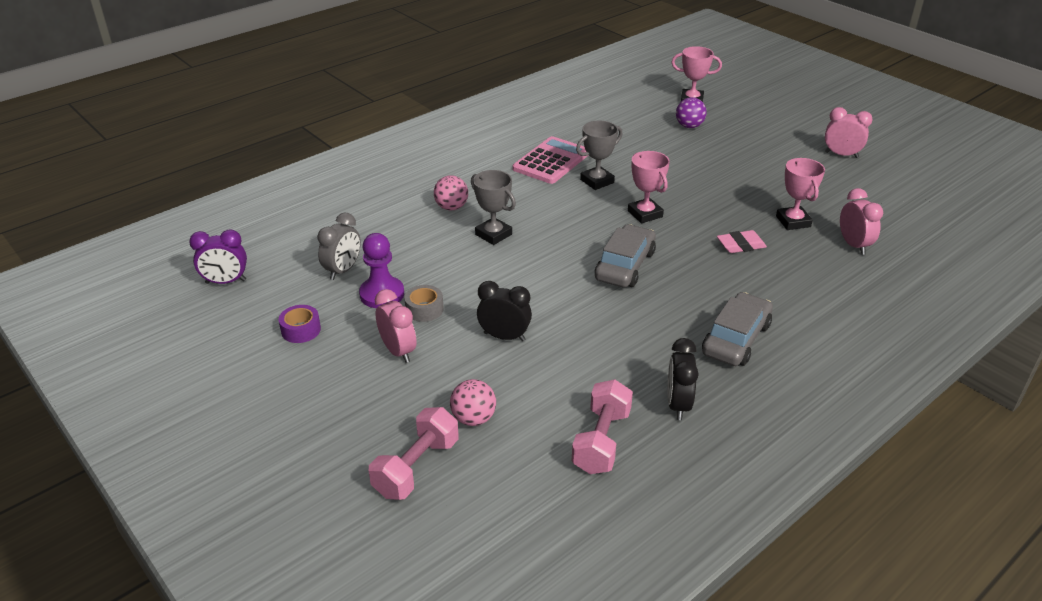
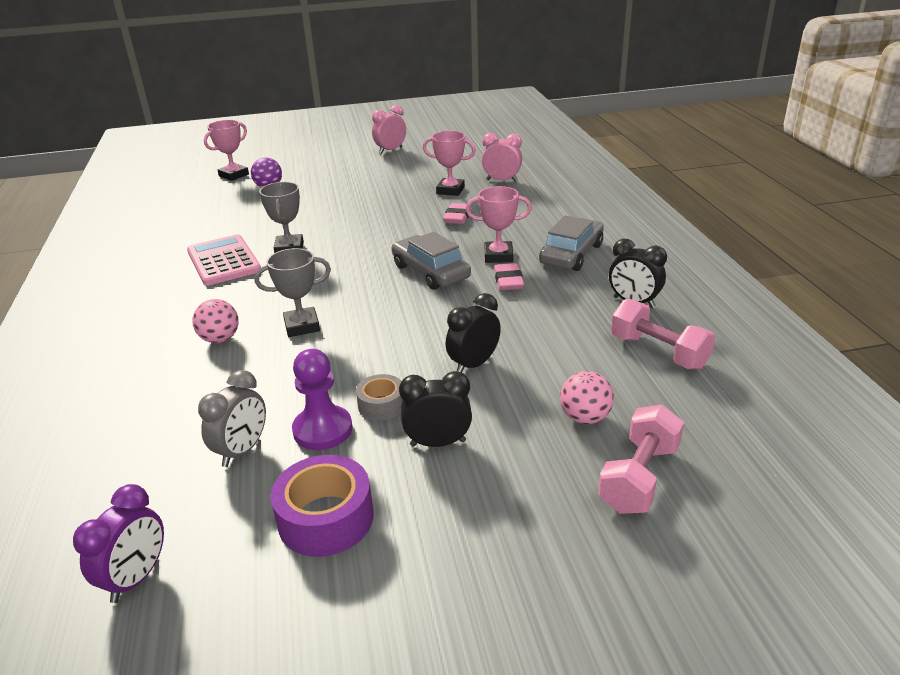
camera: 60 degrees left, 5 degrees down
purple tape [279,305,321,343] -> purple tape [271,455,374,557], size x1.68
grey clock [317,213,361,280] -> grey clock turned 60 degrees clockwise [198,370,266,467]
pink dumbbell [369,407,459,500] -> pink dumbbell turned 60 degrees clockwise [598,405,684,514]
pink clock [375,289,417,363] -> black clock [399,371,472,447]
pink trophy [628,151,670,223] -> pink trophy moved to [466,186,532,263]
grey car [702,292,773,366] -> grey car turned 60 degrees clockwise [539,216,604,271]
none -> pink eraser [494,263,524,290]

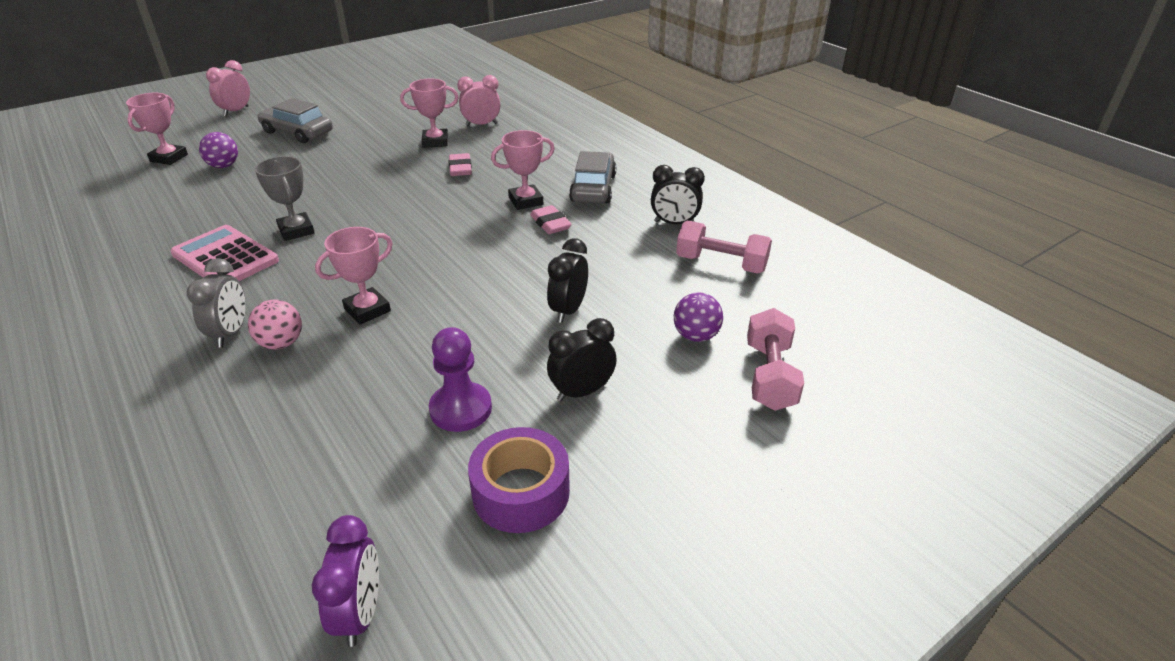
camera: 25 degrees left, 5 degrees up
grey clock [198,370,266,467] -> grey clock moved to [187,258,246,348]
grey trophy [255,248,331,337] -> pink trophy [315,227,393,324]
grey tape [356,374,403,421] -> none
pink clock [372,105,406,154] -> pink clock moved to [206,60,250,117]
grey car [392,232,471,290] -> grey car moved to [257,98,333,143]
pink ball [560,371,614,424] -> purple ball [674,293,723,342]

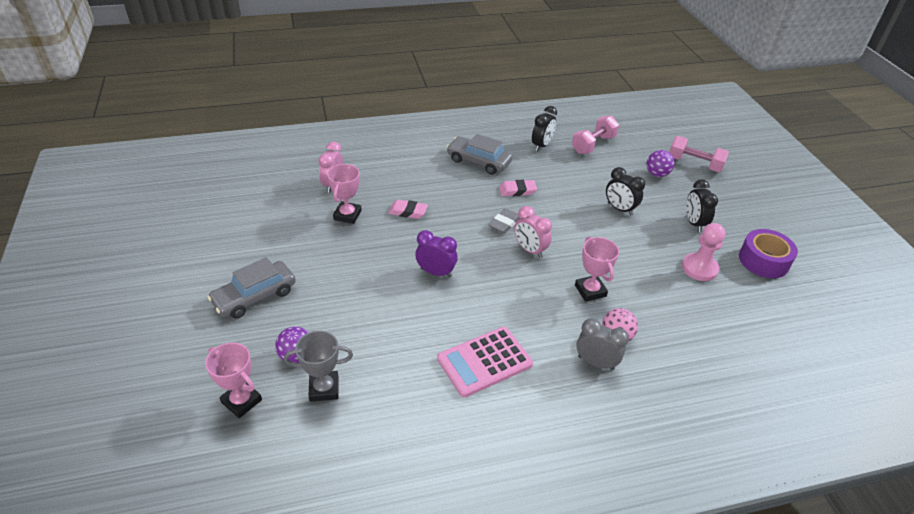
camera: 70 degrees left, 5 degrees up
pink clock [206,60,250,117] -> pink clock moved to [514,206,552,258]
grey trophy [255,156,315,241] -> grey trophy moved to [284,331,353,402]
purple clock [312,515,379,647] -> purple clock moved to [415,230,458,277]
purple pawn [429,327,492,432] -> pink pawn [682,223,725,281]
pink trophy [491,130,555,210] -> none
none -> grey eraser [489,208,520,234]

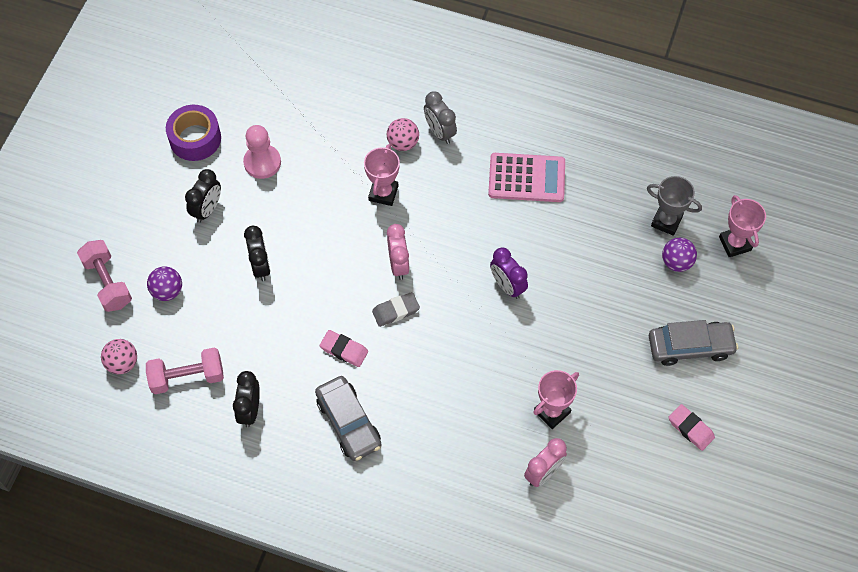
camera: 145 degrees left, 20 degrees up
pink eraser [388,200,428,219] -> pink eraser moved to [668,404,715,451]
black clock [532,106,557,151] -> black clock turned 60 degrees counterclockwise [233,371,260,427]
none -> pink ball [101,339,137,374]

